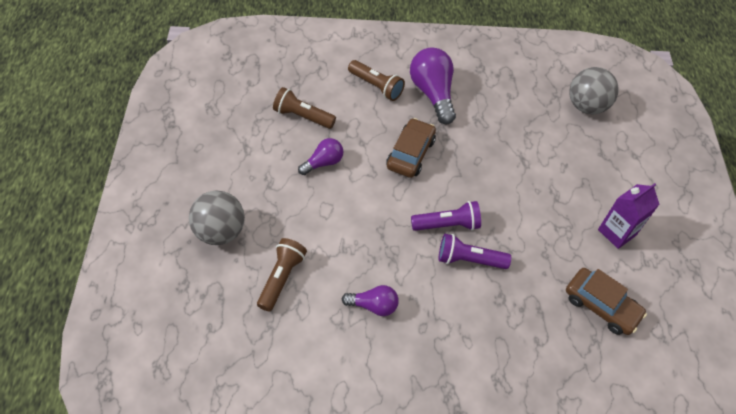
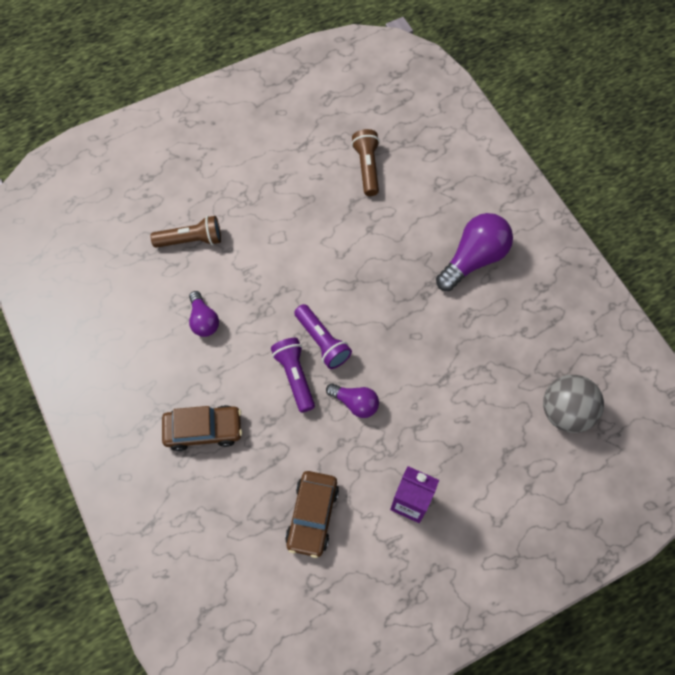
camera: 65 degrees right, 10 degrees up
grey ball [189,191,245,245] -> none
purple light bulb [298,138,343,175] -> purple light bulb moved to [326,383,379,418]
brown flashlight [348,60,405,101] -> none
brown car [386,118,436,178] -> brown car moved to [162,405,242,451]

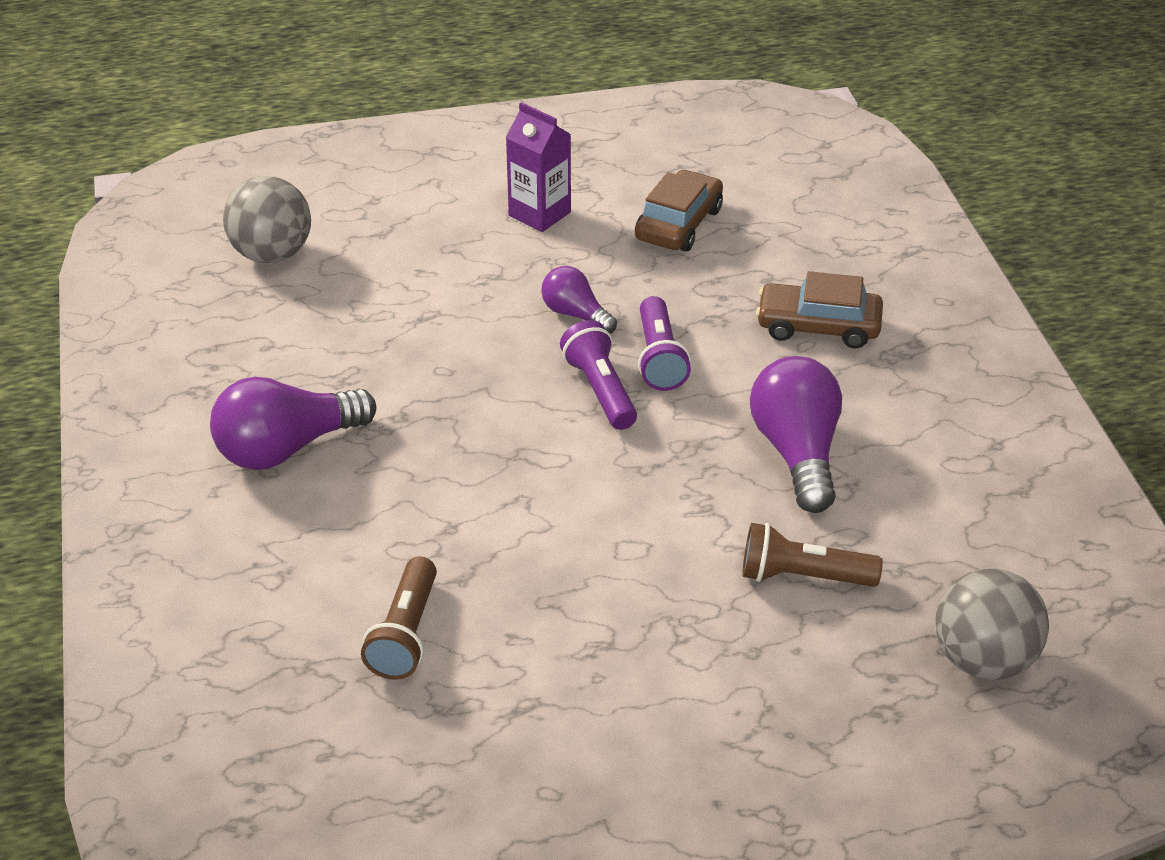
camera: 165 degrees left, 25 degrees down
purple light bulb [189,291,219,337] -> purple light bulb [750,356,842,513], size x1.74
none -> grey ball [935,569,1049,680]

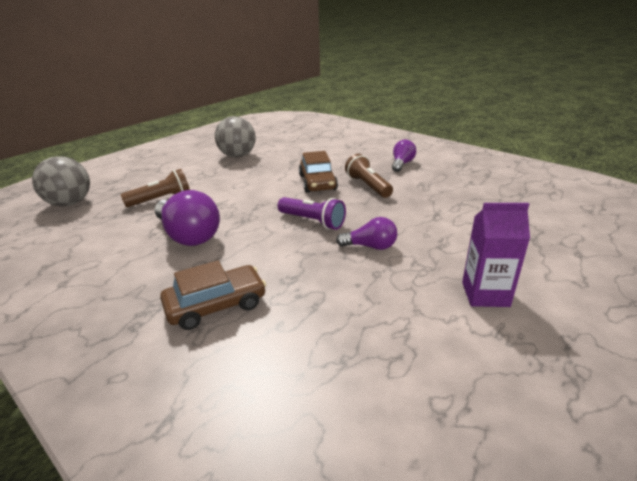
camera: 145 degrees right, 10 degrees down
purple light bulb [210,377,376,470] -> purple light bulb [392,140,416,172], size x0.57
grey ball [223,176,311,263] -> grey ball moved to [215,116,256,157]
brown flashlight [361,556,437,680] -> brown flashlight moved to [345,154,393,198]
brown car [635,170,723,251] -> brown car moved to [299,151,338,193]
purple flashlight [638,296,691,391] -> none

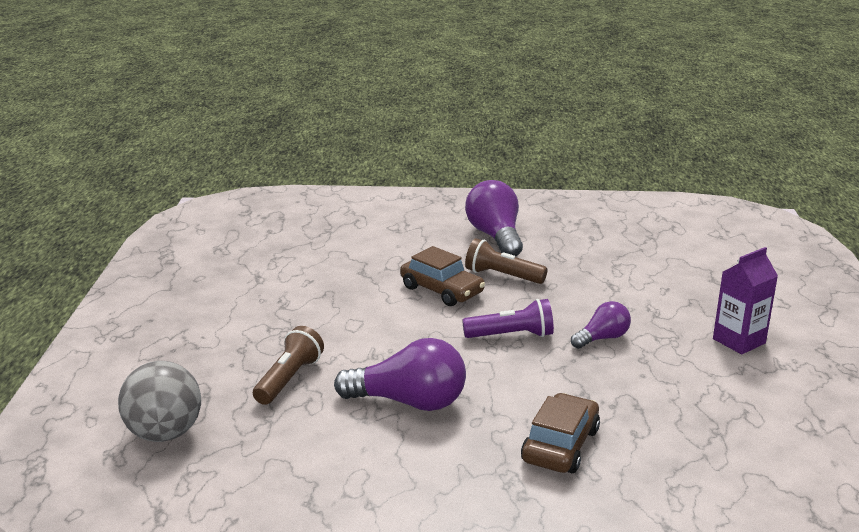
camera: 40 degrees left, 5 degrees down
grey ball [215,116,256,157] -> none
purple light bulb [392,140,416,172] -> purple light bulb [465,180,523,257], size x1.74

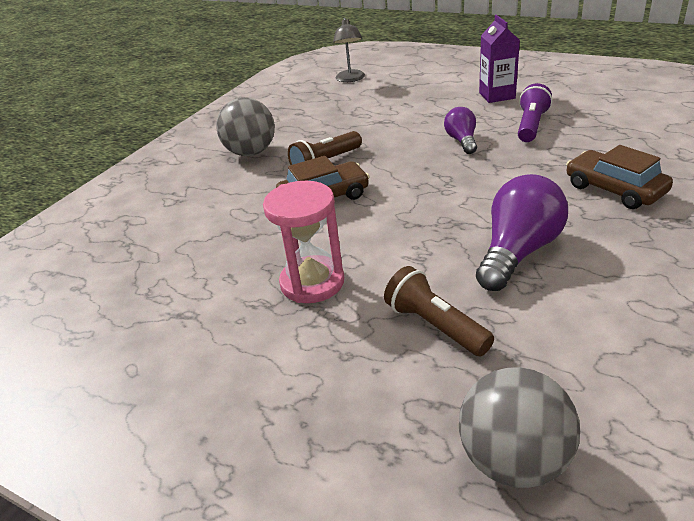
camera: 60 degrees left, 10 degrees up
purple flashlight [462,299,554,338] -> purple flashlight moved to [518,83,553,142]
purple light bulb [465,180,523,257] -> grey ball [216,97,275,156]
none -> pink hourglass [263,181,344,303]
none -> grey lamp [333,18,365,82]

